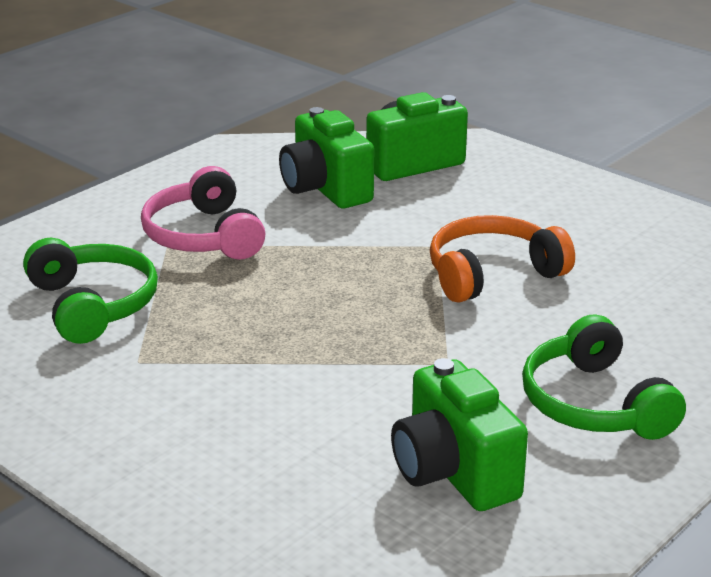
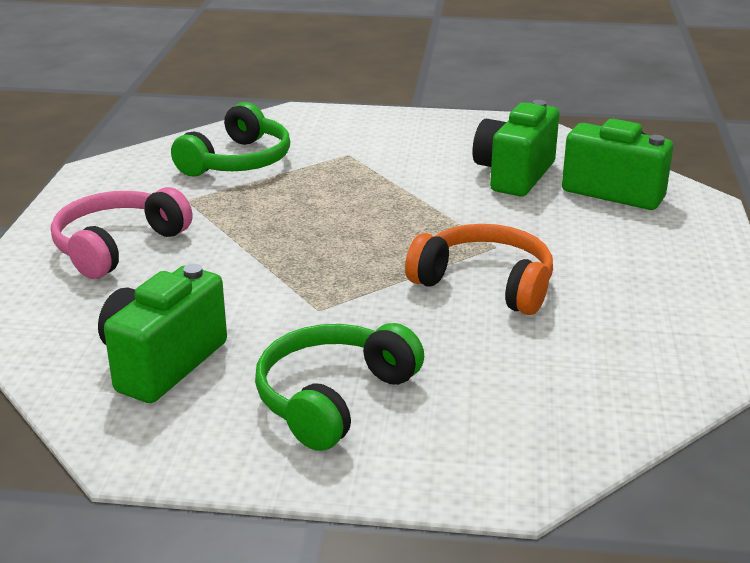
camera: 55 degrees right, 0 degrees up
pink headphones [141,166,265,260] -> pink headphones moved to [51,187,192,279]

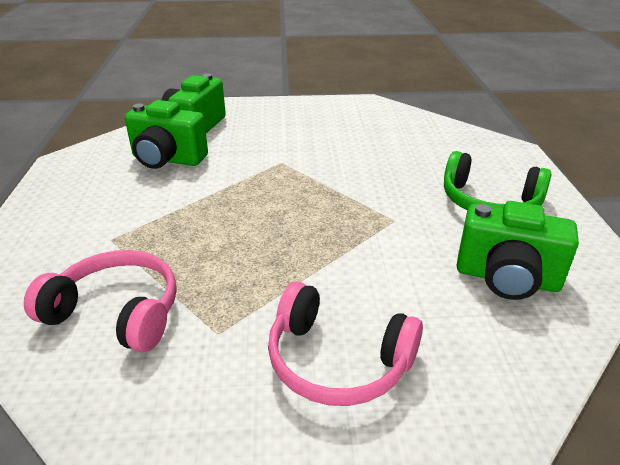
camera: 100 degrees left, 5 degrees up
green headphones [171,102,290,176] -> pink headphones [24,250,177,352]
orange headphones [405,224,553,315] -> none

